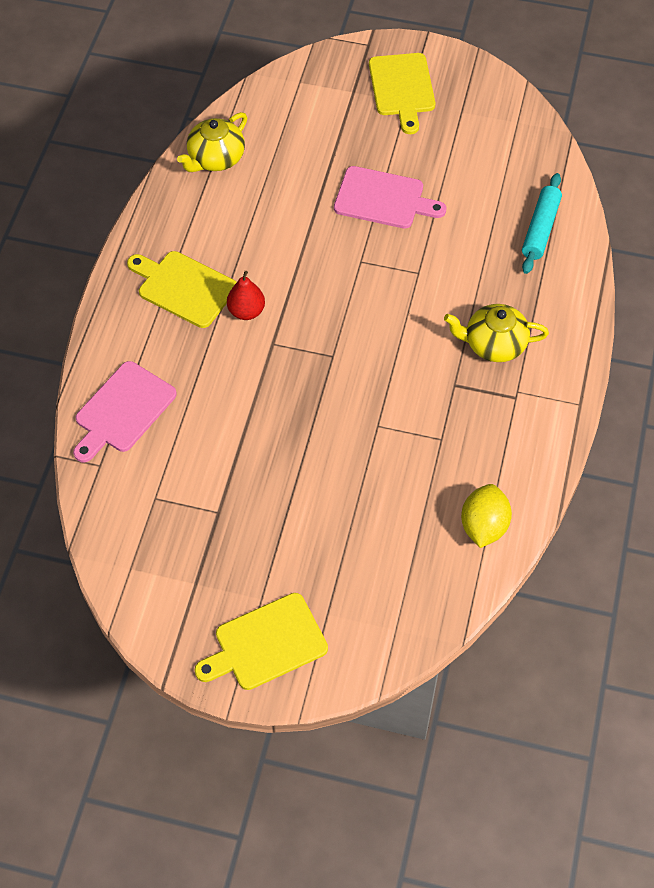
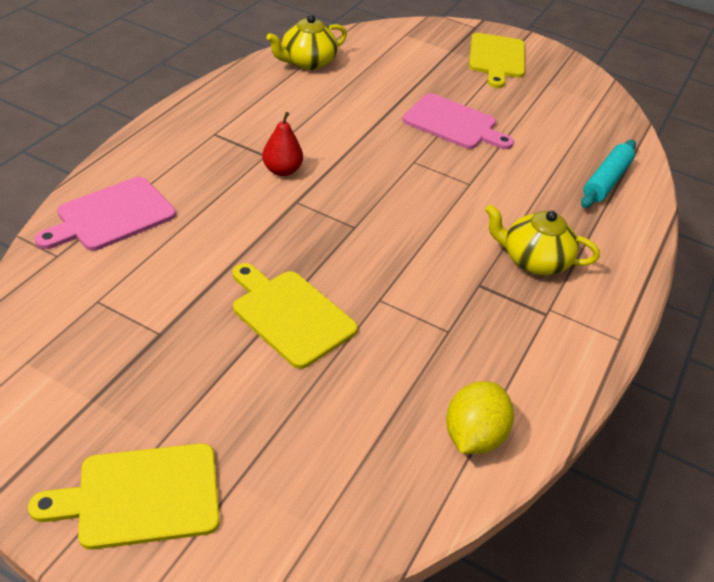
camera: 10 degrees right, 15 degrees down
yellow cutting board [127,251,237,328] -> yellow cutting board moved to [233,263,358,369]

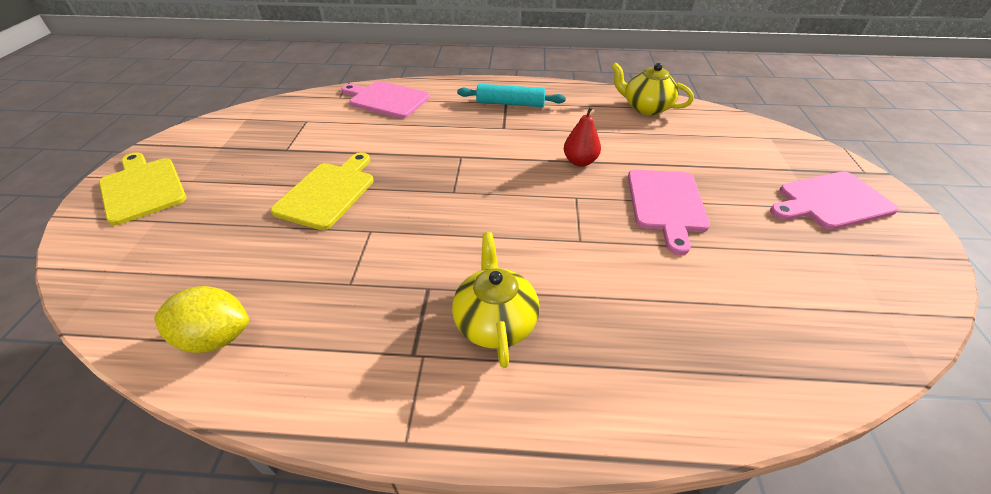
camera: 70 degrees right, 0 degrees up
red pear [262,112,303,176] -> red pear moved to [564,106,601,167]
yellow cutting board [469,33,525,88] -> pink cutting board [770,171,898,230]
turquoise rolling pin [581,140,636,208] -> turquoise rolling pin moved to [457,84,566,107]

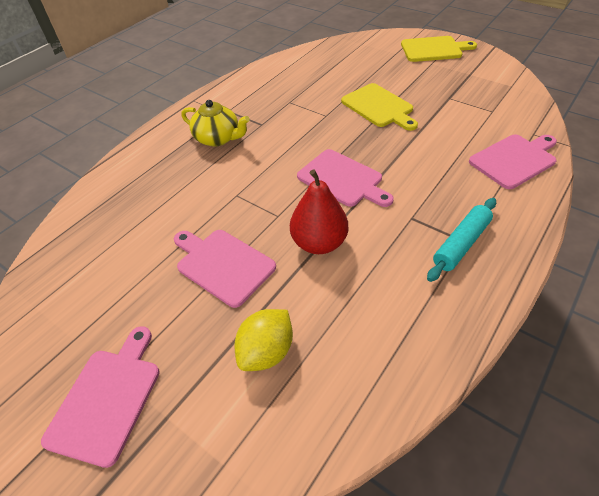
camera: 125 degrees right, 5 degrees up
yellow lemon [154,286,249,353] -> yellow lemon moved to [234,309,293,371]
red pear [564,106,601,167] -> red pear [290,169,348,254], size x1.54
yellow teapot [612,63,694,115] -> none
none -> pink cutting board [297,149,394,207]

